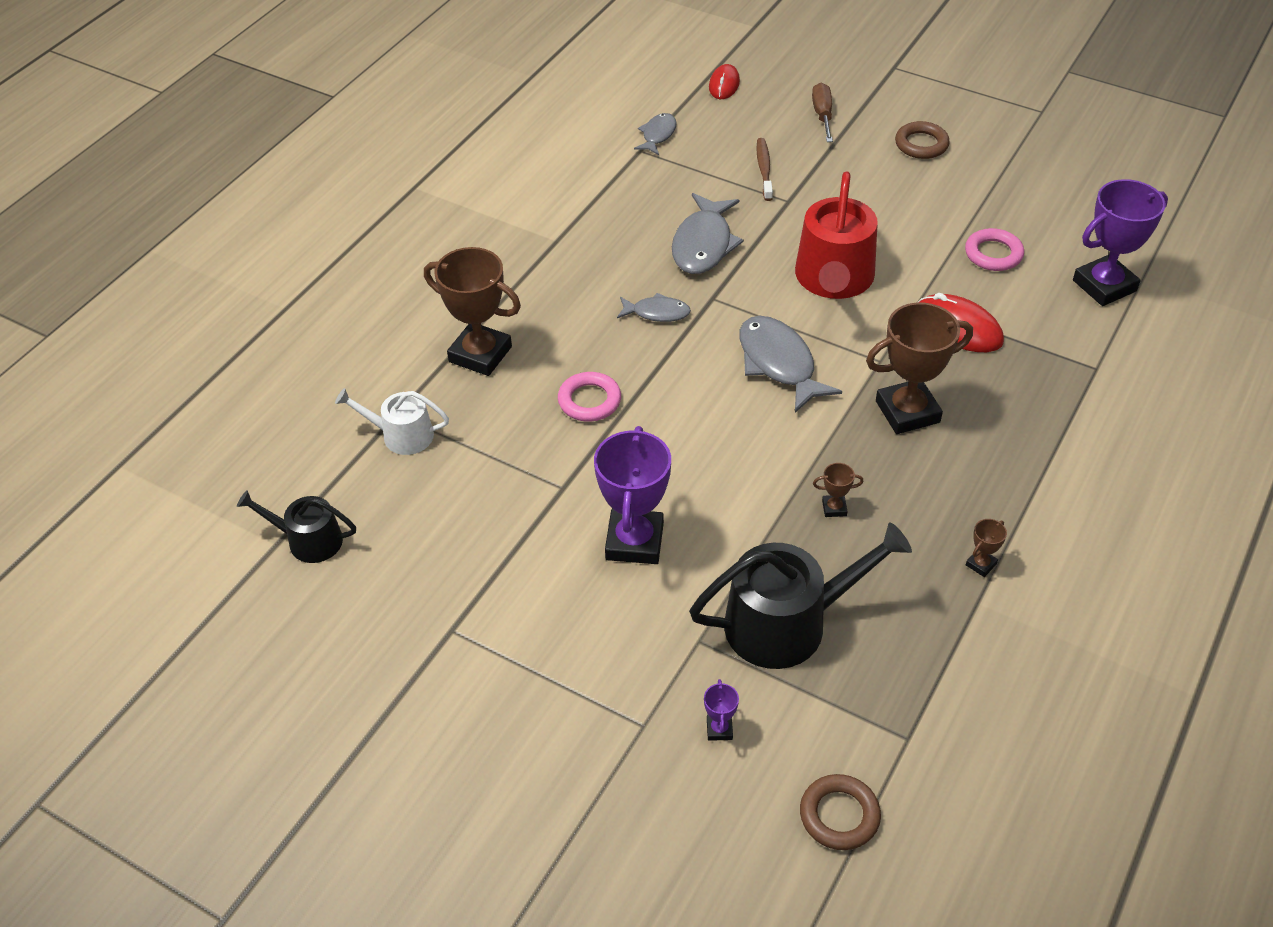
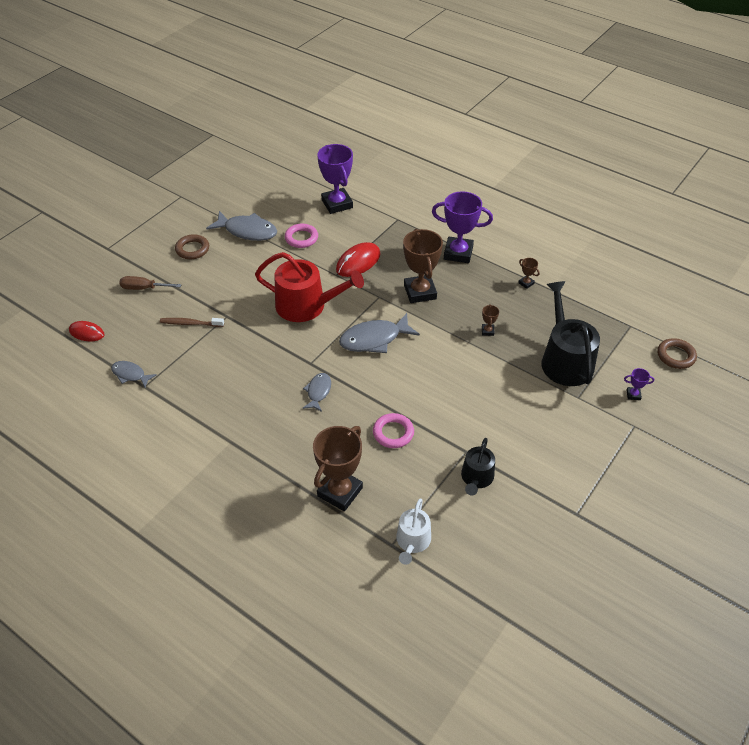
camera: 85 degrees left, 0 degrees up
black watering can [237,490,356,563] -> black watering can moved to [461,438,495,496]
purple trophy [594,426,671,564] -> purple trophy moved to [432,191,493,263]
grey fish [672,193,744,274] -> grey fish moved to [206,211,277,241]

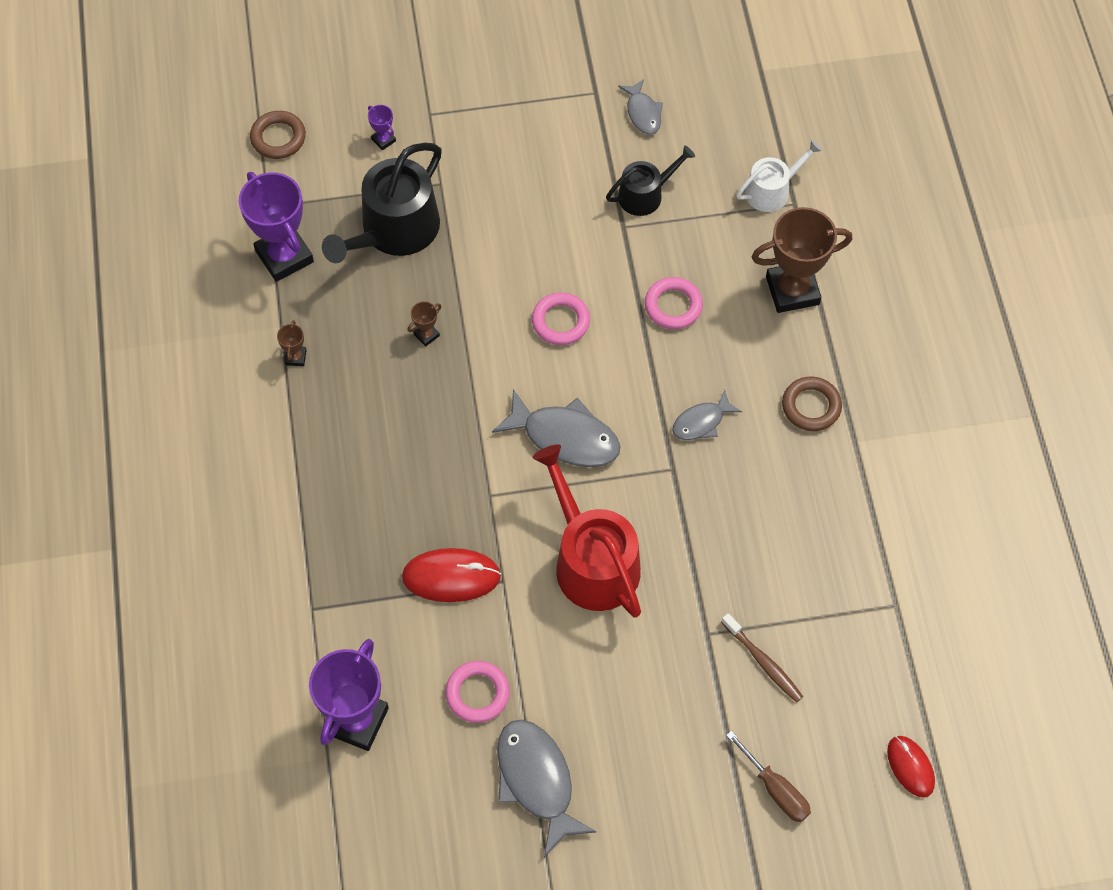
camera: 135 degrees left, 15 degrees up
grey fish [111,361,157,387] -> grey fish moved to [618,79,663,134]
brown ring [175,234,209,259] -> brown ring moved to [782,377,842,431]
brown trophy [403,229,443,303] -> none
purple trophy [432,191,493,263] -> purple trophy moved to [239,172,314,282]
none -> pink ring [532,292,590,345]

